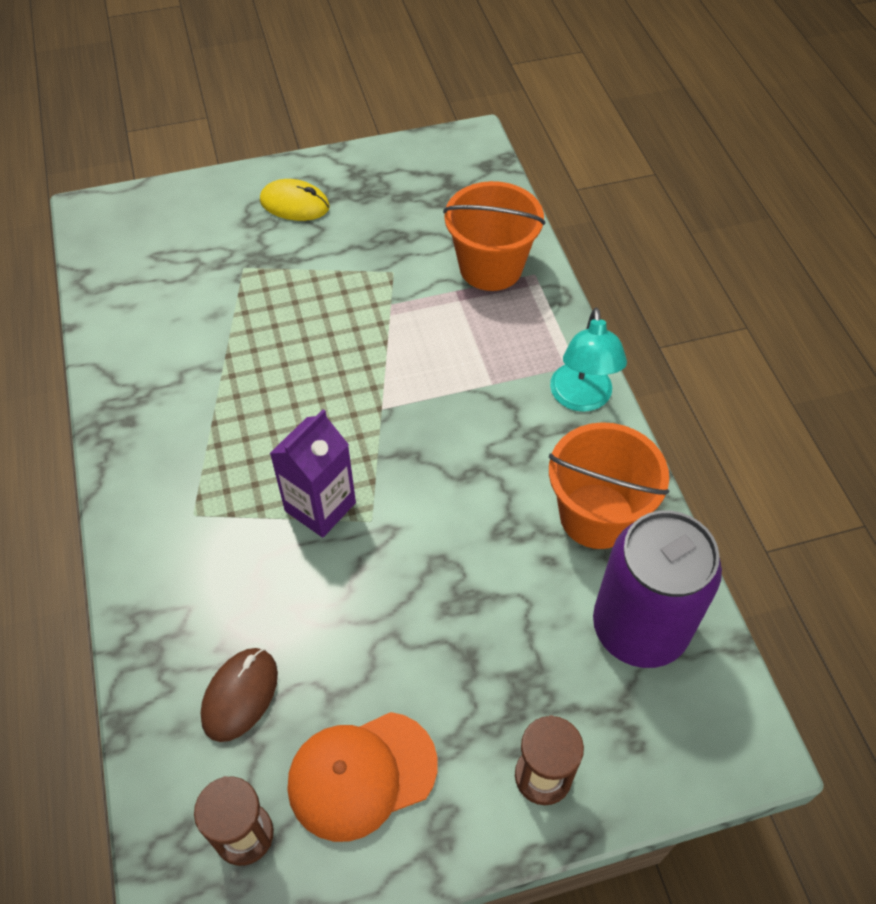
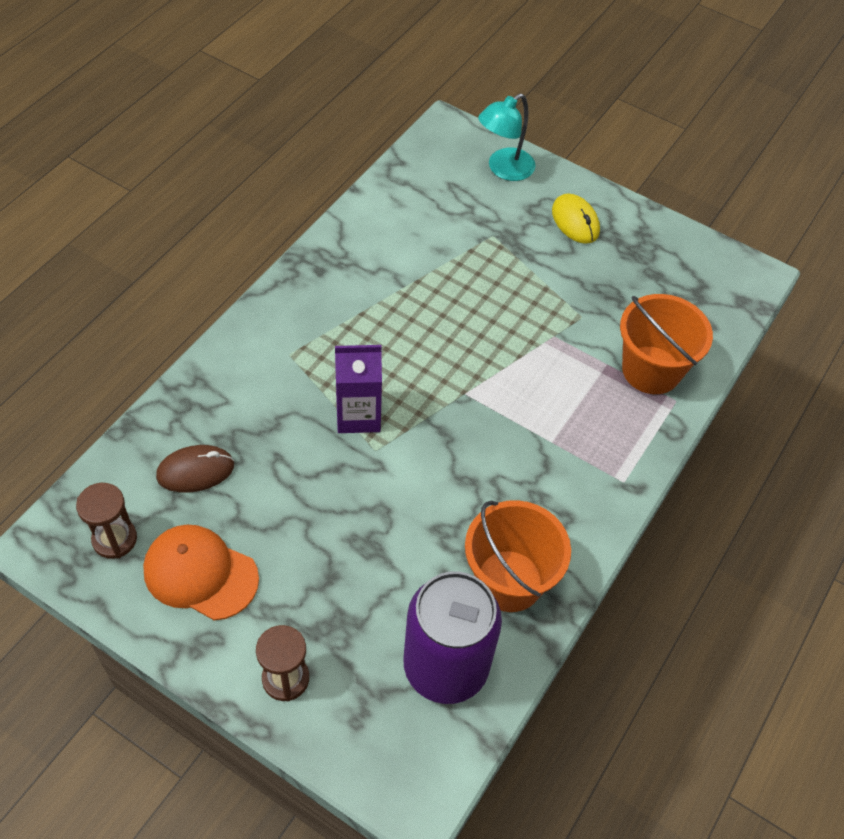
camera: 45 degrees right, 0 degrees up
turquoise lamp [550,308,627,412] -> turquoise lamp moved to [478,94,535,181]

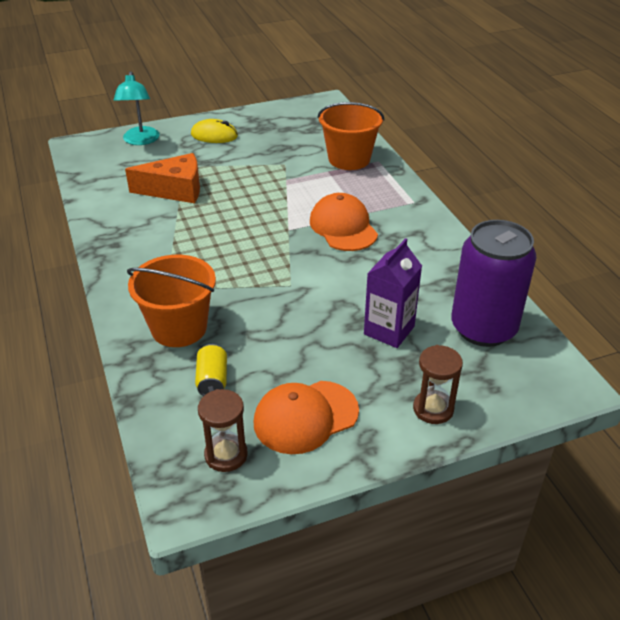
camera: 50 degrees left, 15 degrees down
brown mouse [156,445,234,493] -> yellow can [195,344,227,396]
purple carton [335,345,382,433] -> purple carton moved to [364,238,422,348]
orange bucket [465,500,571,612] -> orange bucket moved to [127,255,216,347]
none -> orange cheese [125,153,200,203]
none -> orange cap [310,193,378,251]

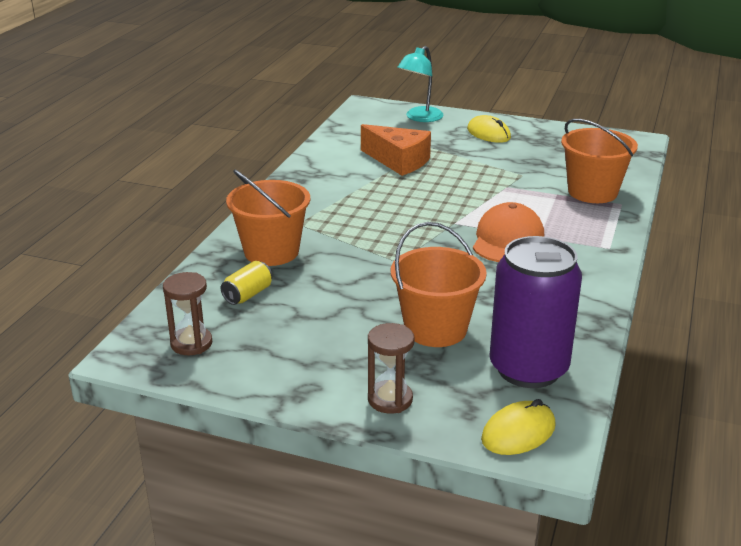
camera: 40 degrees right, 10 degrees down
orange cap [254,381,359,454] -> none
purple carton [364,238,422,348] -> orange bucket [391,222,487,347]
none -> yellow mouse [481,399,556,455]

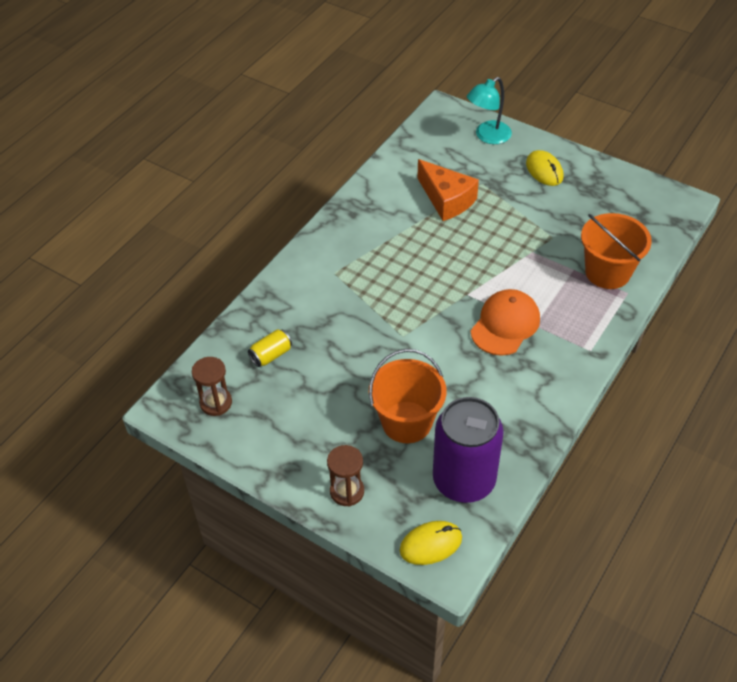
camera: 15 degrees right, 20 degrees up
orange bucket [226,169,310,266] -> none

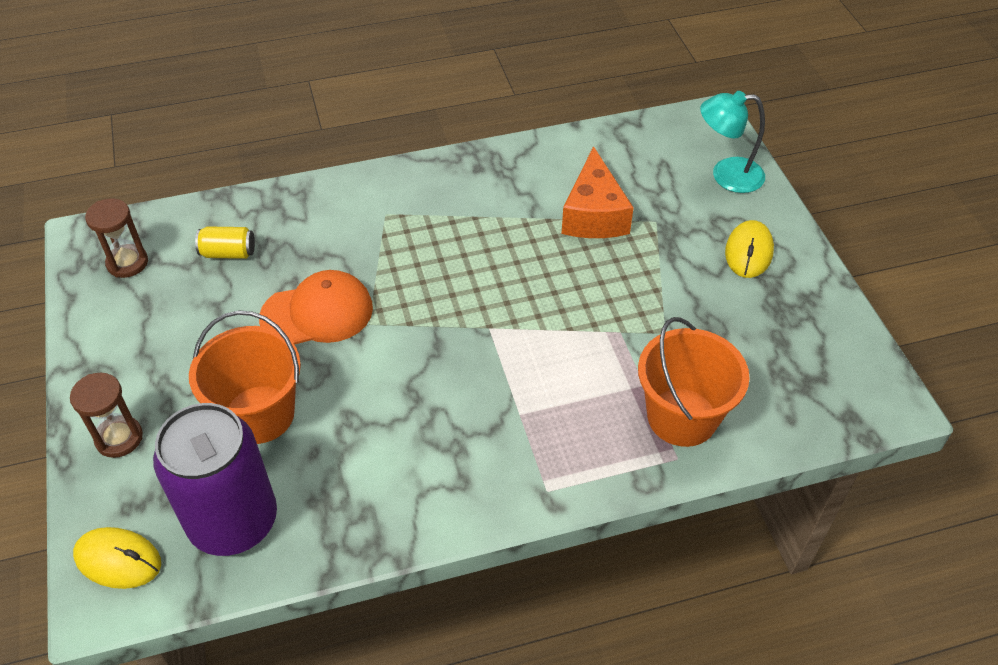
camera: 40 degrees right, 0 degrees up
orange cap [471,289,540,356] -> orange cap moved to [259,270,373,345]

